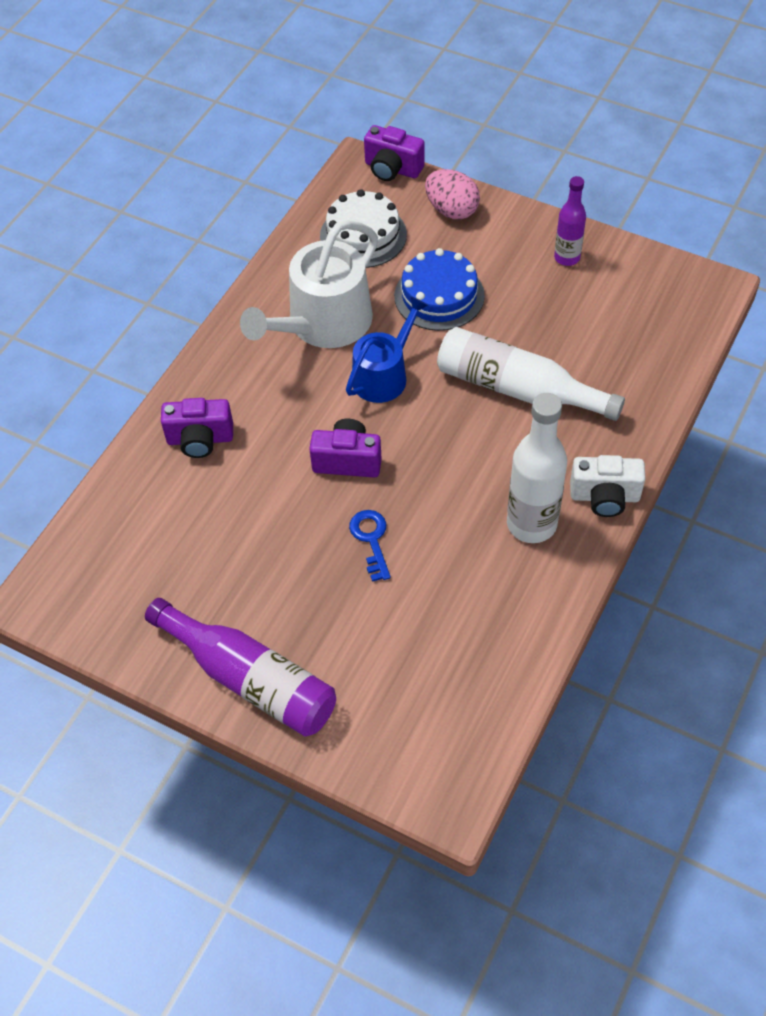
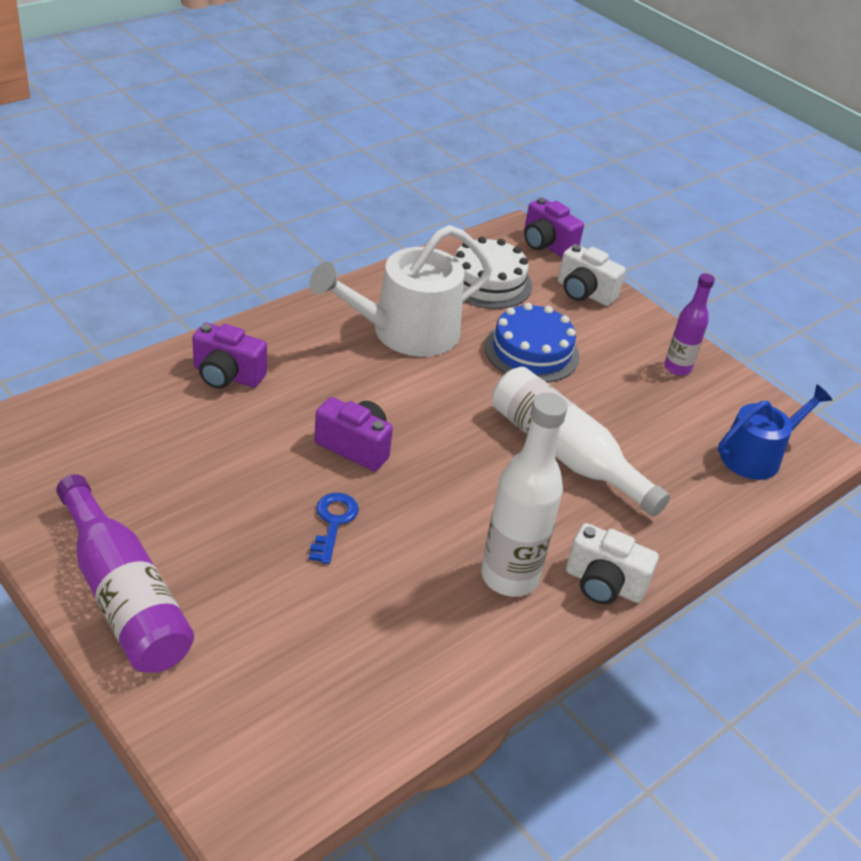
camera: 15 degrees right, 15 degrees down
blue watering can [346,296,428,403] -> blue watering can moved to [718,384,832,480]
pink egg [425,169,480,219] -> white camera [558,244,626,306]

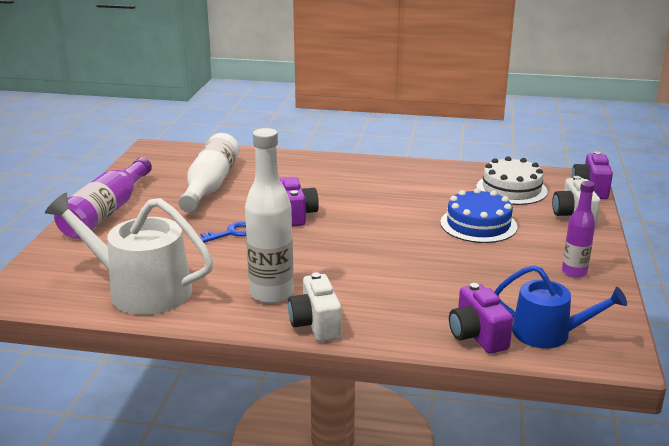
camera: 55 degrees right, 15 degrees down
purple camera [192,323,267,389] -> purple camera moved to [449,283,513,354]
white watering can [309,225,493,357] -> white watering can moved to [45,193,213,315]
white bottle [492,367,670,516] -> white bottle moved to [178,133,239,212]

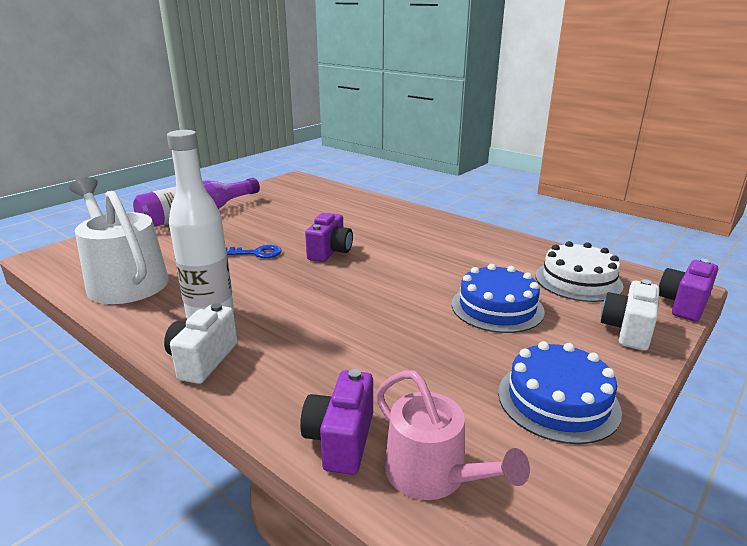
camera: 30 degrees right, 0 degrees up
white bottle [178,133,239,212] -> none
blue watering can [494,265,627,348] -> pink watering can [376,371,530,500]
purple bottle [562,181,595,278] -> blue cake [498,341,622,444]

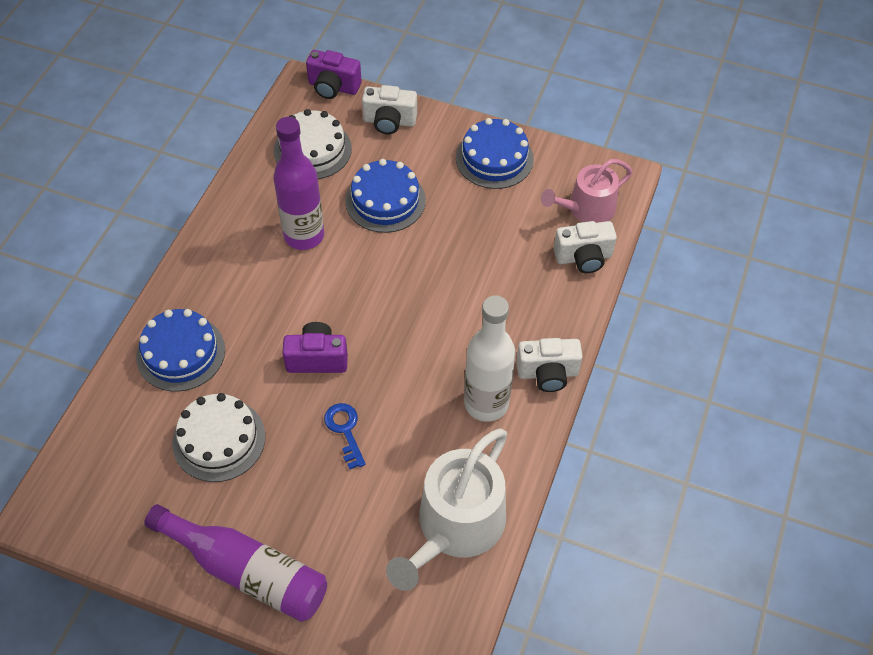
camera: 110 degrees left, 30 degrees up
purple camera [300,369,373,475] -> white camera [554,221,617,273]
pink watering can [376,371,530,500] -> pink watering can turned 150 degrees counterclockwise [541,159,633,223]
none -> blue cake [136,309,225,392]
none -> white cake [172,393,265,482]
none -> purple bottle [273,117,324,250]

